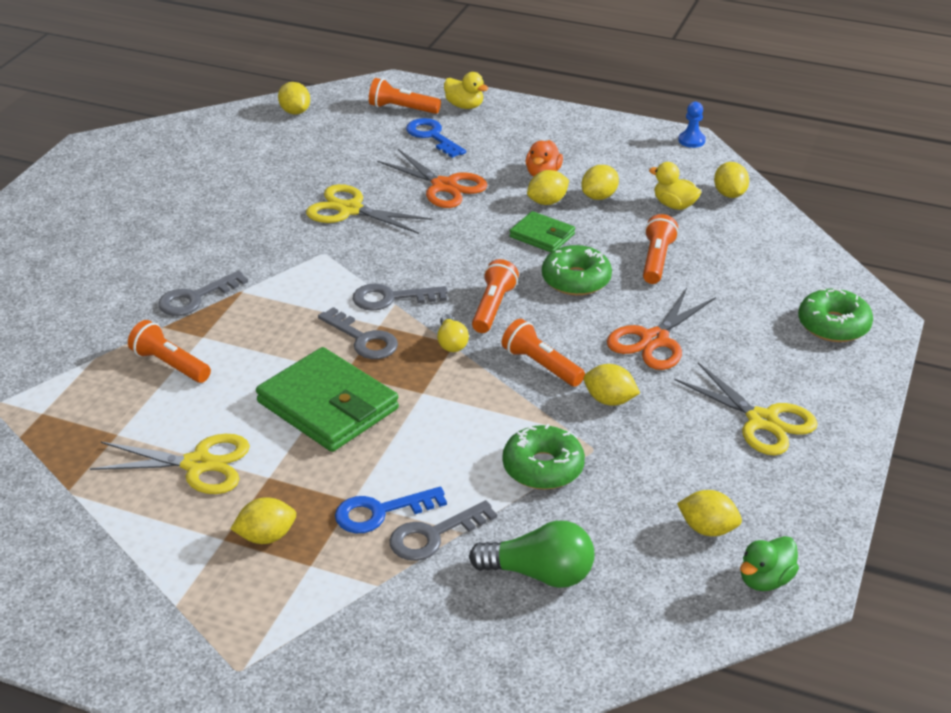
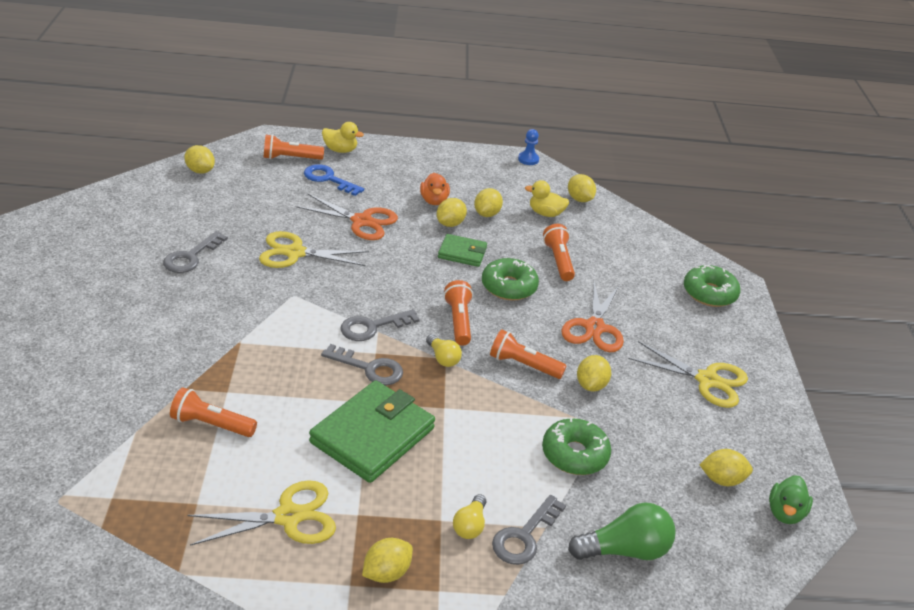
camera: 25 degrees left, 0 degrees up
grey key [158,270,248,316] -> grey key moved to [163,231,228,273]
green wallet [256,347,399,452] -> green wallet turned 75 degrees counterclockwise [309,380,435,483]
blue key [335,487,447,533] -> yellow light bulb [453,494,486,539]
yellow lemon [584,364,640,406] -> yellow lemon turned 75 degrees counterclockwise [577,355,611,392]

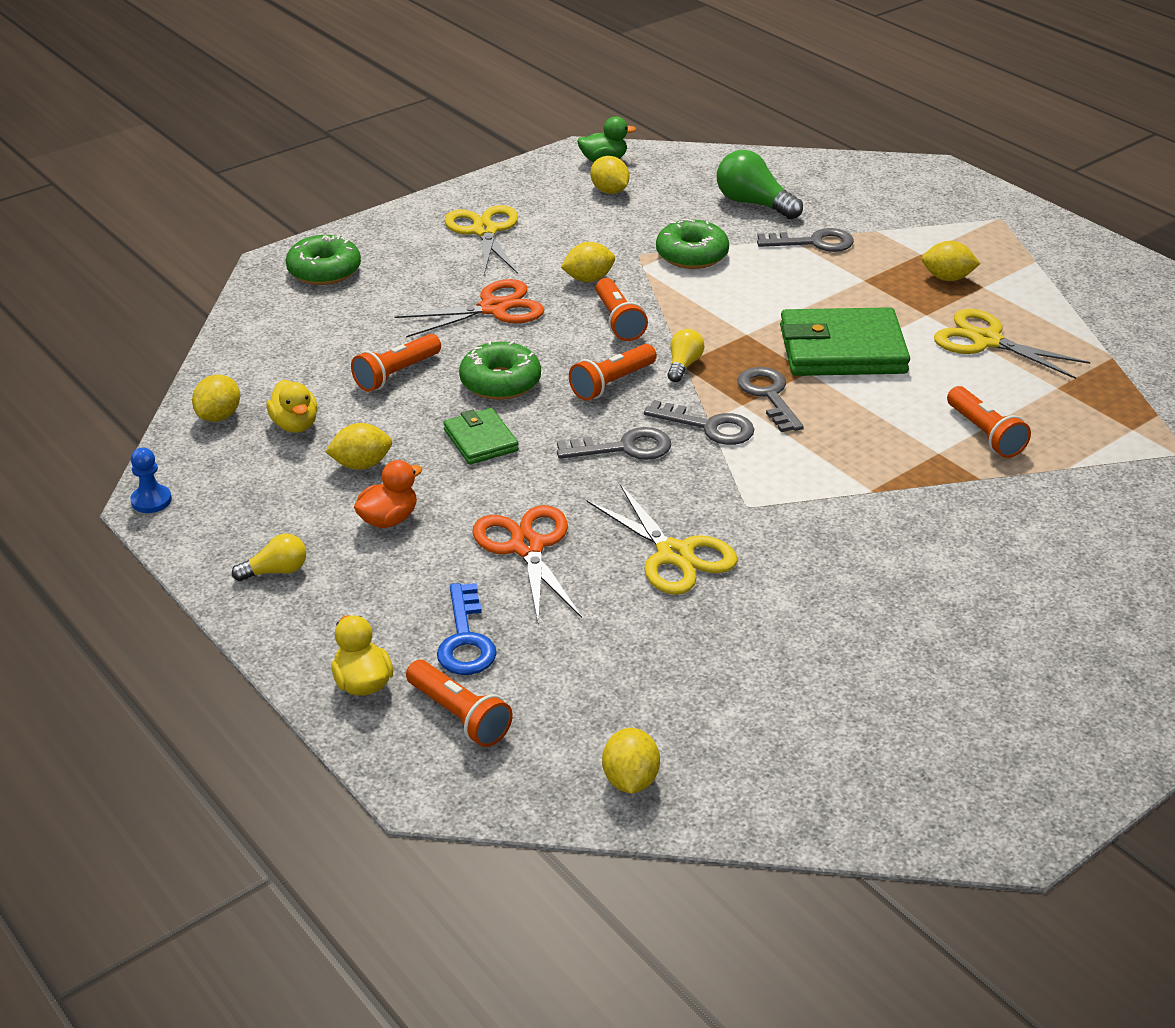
camera: 125 degrees left, 0 degrees up
grey key [163,231,228,273] -> grey key moved to [557,427,671,460]
yellow lemon [437,198,467,227] -> none
yellow light bulb [453,494,486,539] -> yellow light bulb moved to [232,534,306,581]

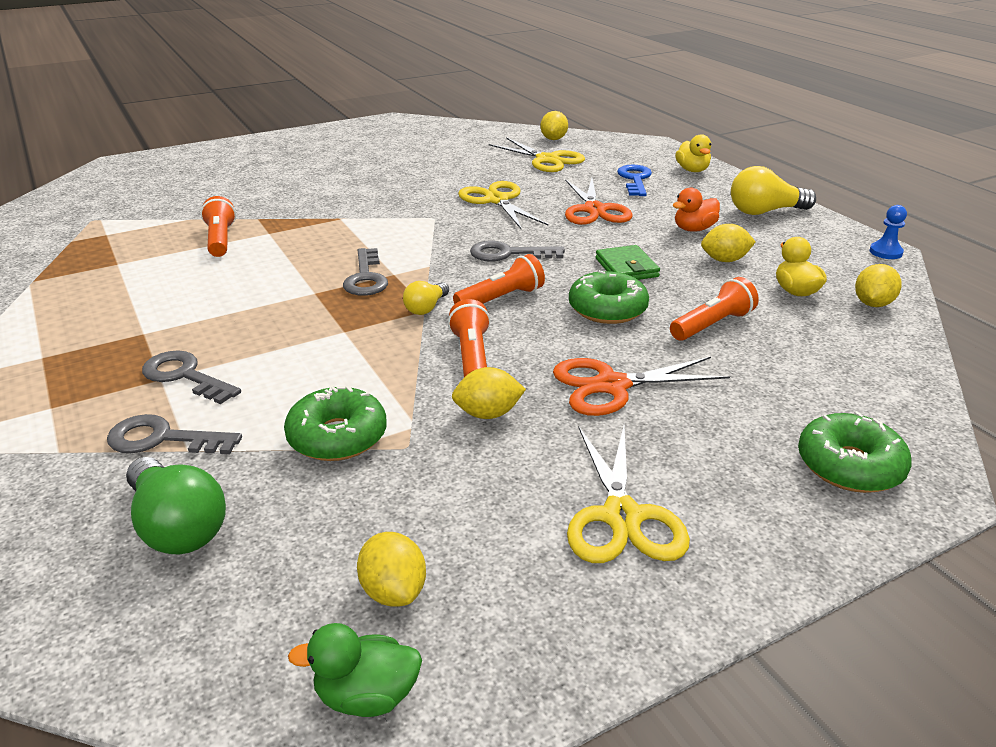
camera: 170 degrees left, 5 degrees down
yellow light bulb [232,534,306,581] -> yellow light bulb [731,166,816,215], size x1.75
orange flashlight [406,660,513,747] -> none
grey key [644,400,754,445] -> grey key moved to [142,351,241,404]
green wallet [780,307,910,376] -> none
yellow lemon [922,241,980,281] -> none
yellow scissors [934,309,1090,379] -> yellow scissors moved to [489,137,585,172]

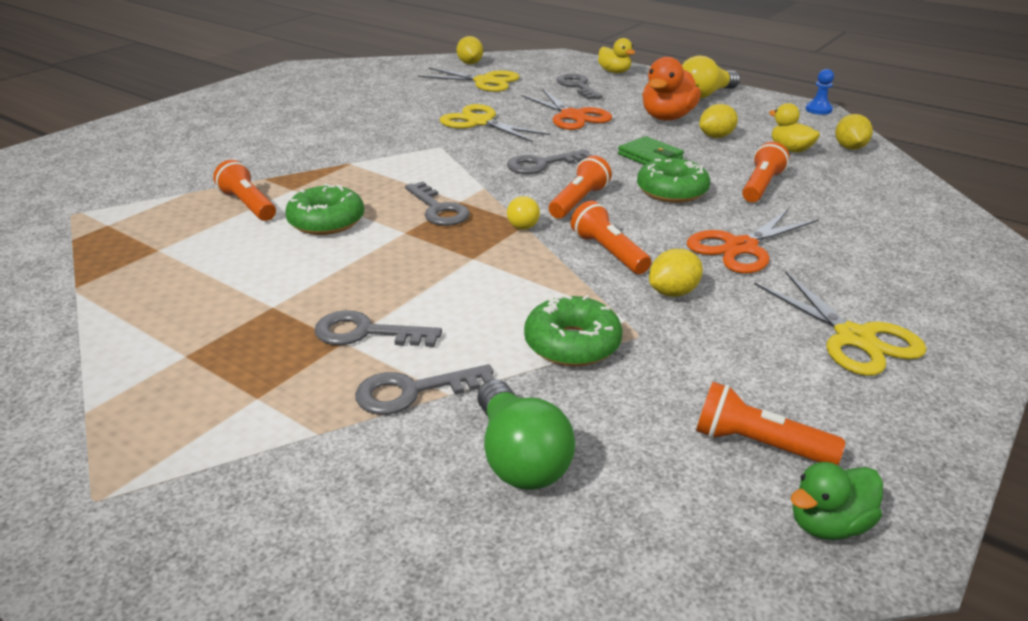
camera: 25 degrees left, 0 degrees up
green light bulb [126,457,226,555] -> green light bulb turned 45 degrees clockwise [477,379,575,490]
yellow lemon [357,532,426,607] -> orange flashlight [696,382,845,465]
blue key [617,165,652,196] -> grey key [556,74,603,100]
orange duck [672,187,720,232] -> orange duck [643,57,701,120], size x1.58
green donut [798,411,912,493] -> green donut moved to [285,183,364,235]

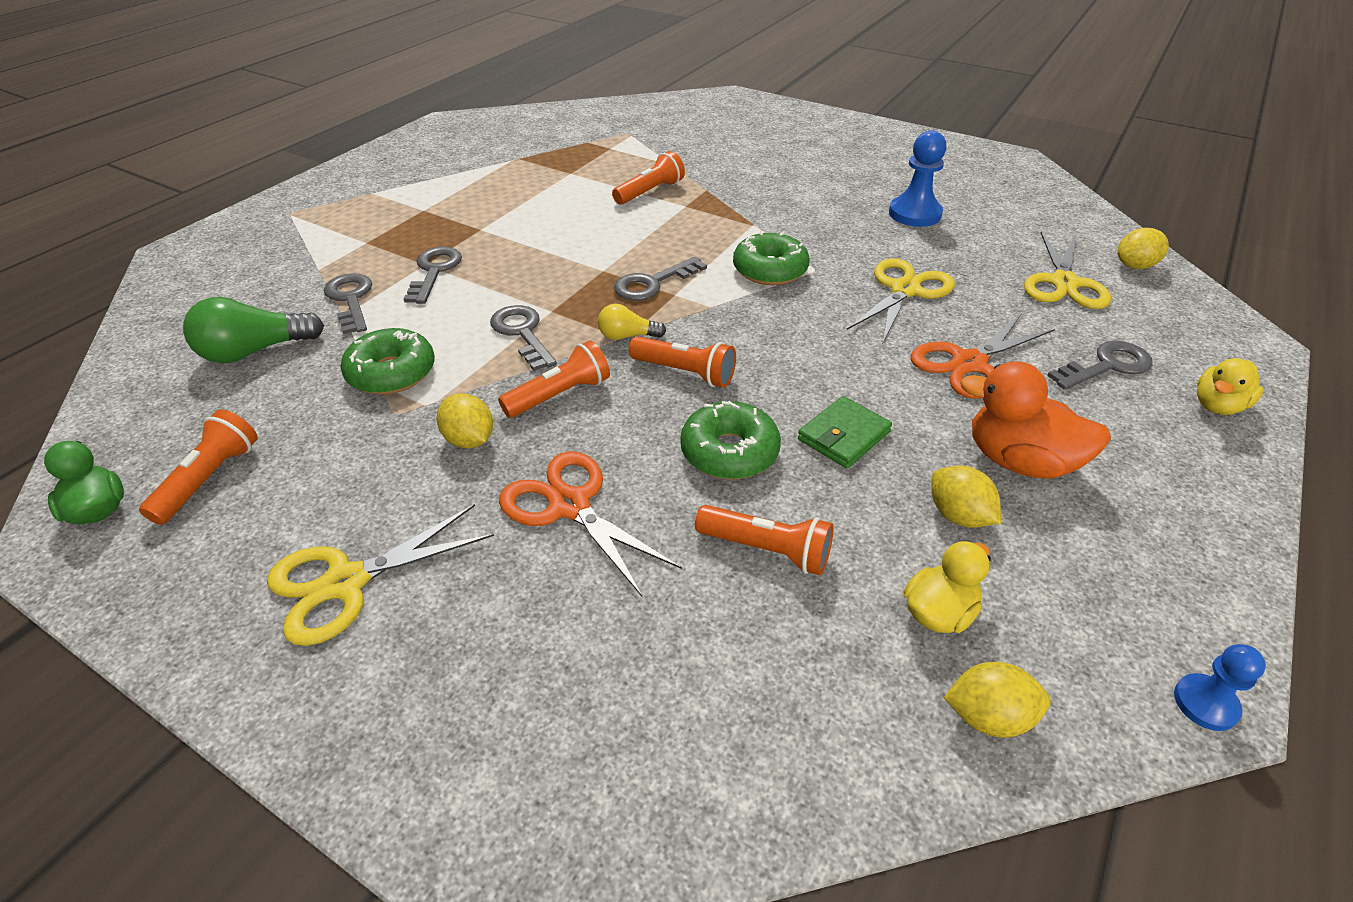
camera: 85 degrees right, 10 degrees up
green donut [285,183,364,235] -> green donut moved to [733,231,810,285]
grey key [507,149,593,174] -> grey key moved to [490,305,557,371]
yellow light bulb [682,56,740,99] -> none
none -> blue pawn [889,130,947,227]

